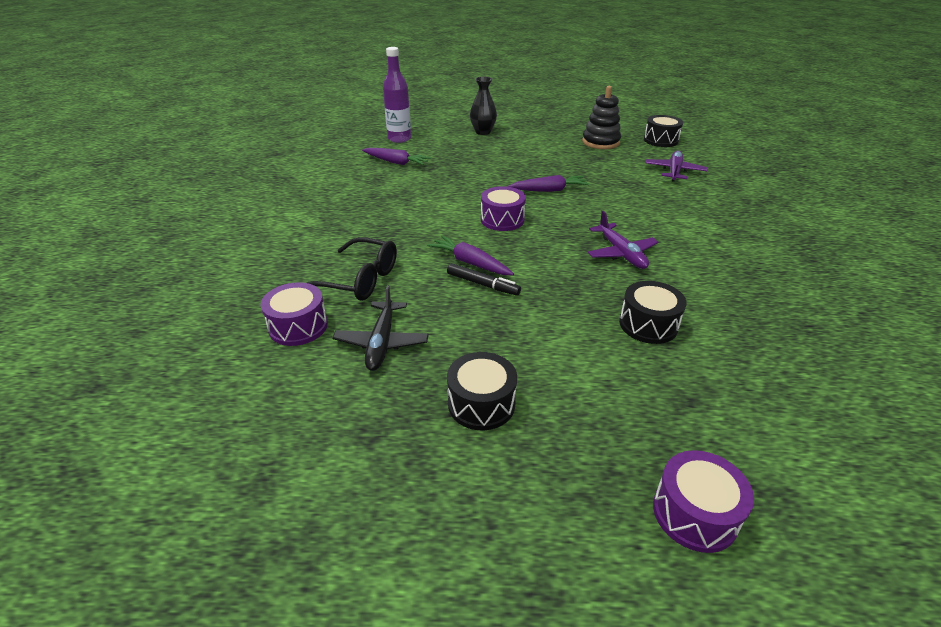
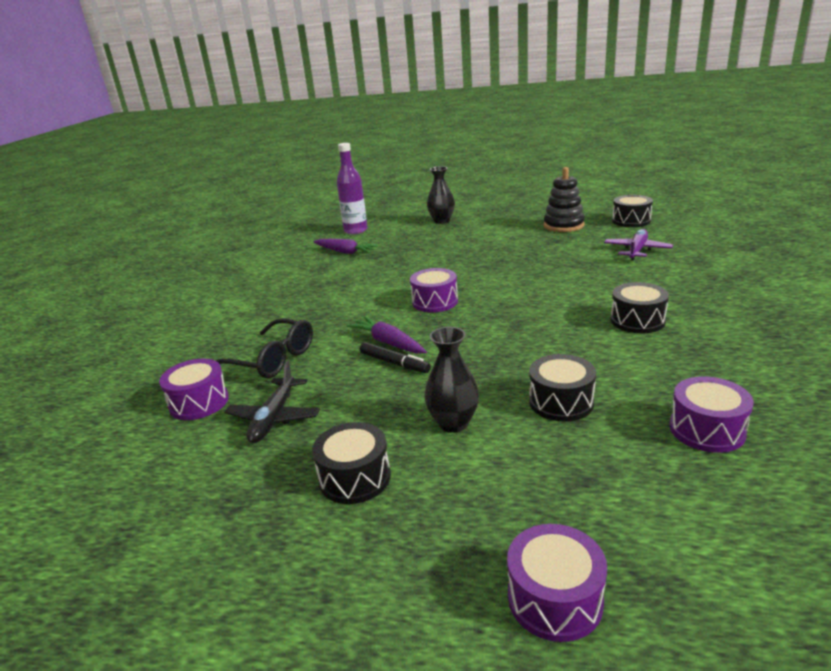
camera: 10 degrees right, 10 degrees down
purple carrot [508,175,589,192] -> none
purple plane [588,211,658,269] -> none
none -> black vase [424,327,479,433]
none -> black drum [611,282,669,333]
none -> purple drum [670,376,754,453]

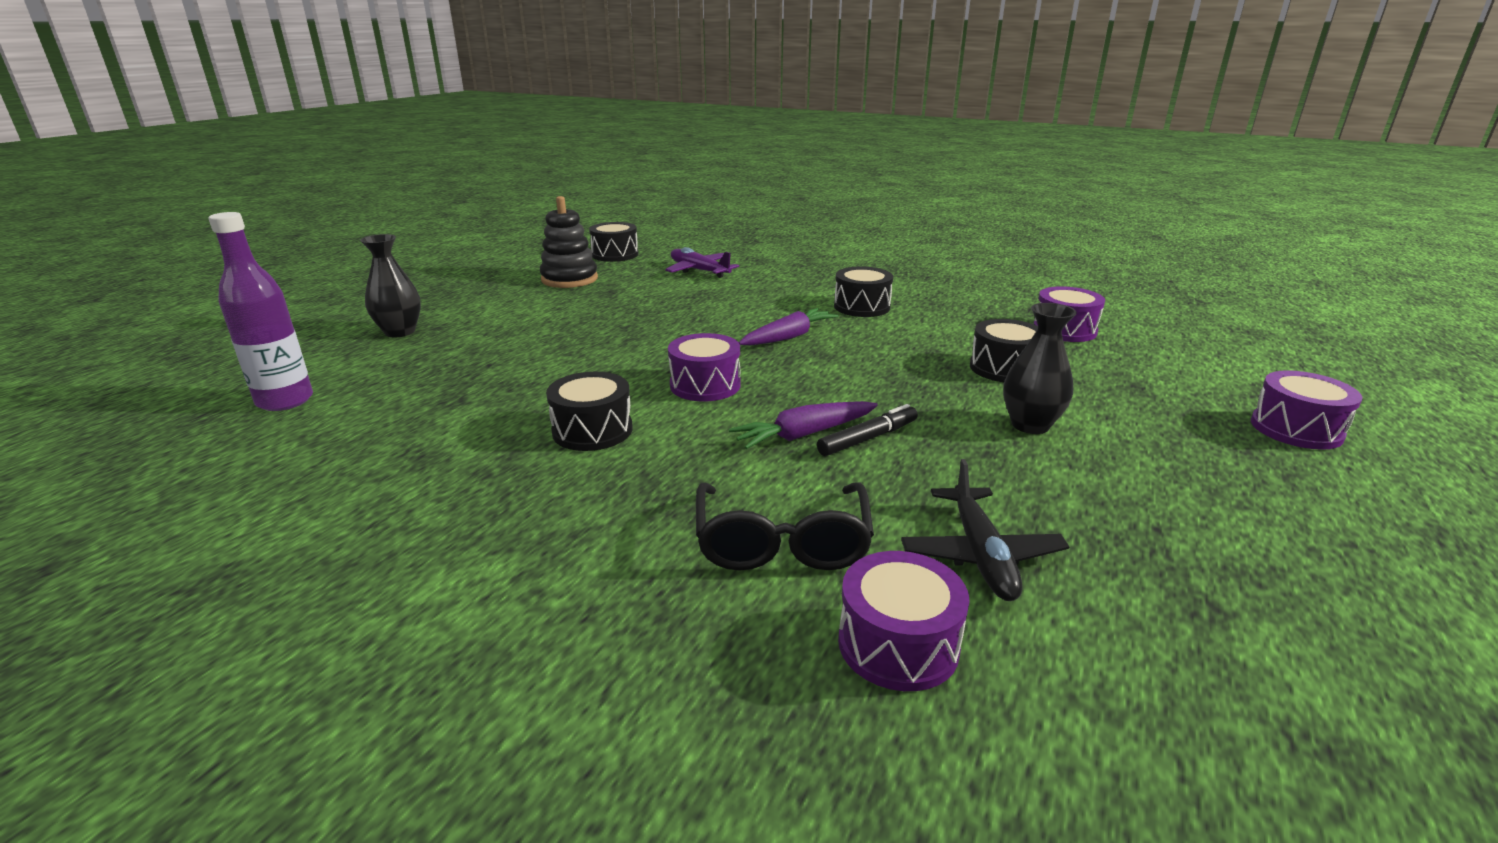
camera: 75 degrees left, 0 degrees up
black glasses [216,319,313,378] -> black glasses turned 135 degrees clockwise [696,482,874,570]
black plane [224,361,320,443] -> black plane turned 60 degrees clockwise [901,459,1069,601]
black drum [312,422,391,504] -> black drum moved to [546,372,633,451]
purple carrot [313,239,379,254] -> purple carrot moved to [739,308,839,346]

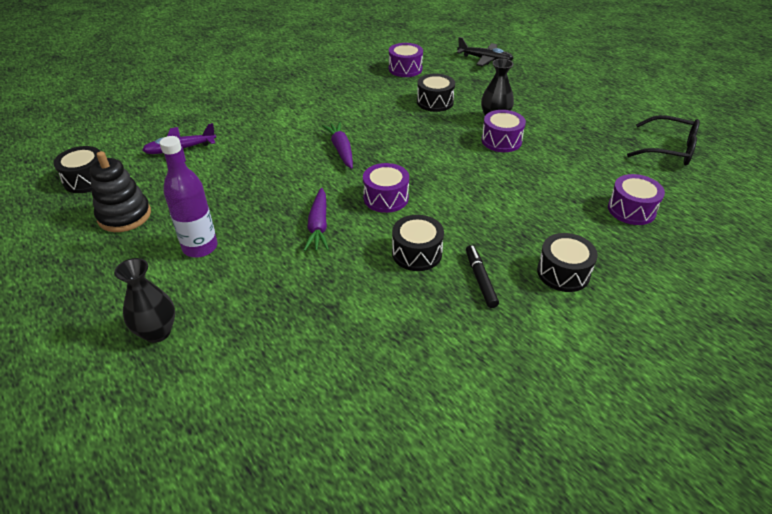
camera: 65 degrees left, 15 degrees up
purple bottle [208,212,313,411] -> purple bottle moved to [160,136,217,257]
black glasses [696,482,874,570] -> black glasses moved to [627,115,700,166]
purple carrot [729,401,878,449] -> purple carrot moved to [304,188,329,251]
black marker [817,404,918,456] -> black marker moved to [466,245,499,308]
black drum [834,266,893,317] -> black drum moved to [537,233,598,292]
black plane [901,459,1069,601] -> black plane moved to [457,37,514,67]
purple drum [1251,370,1363,450] -> purple drum moved to [481,110,526,152]

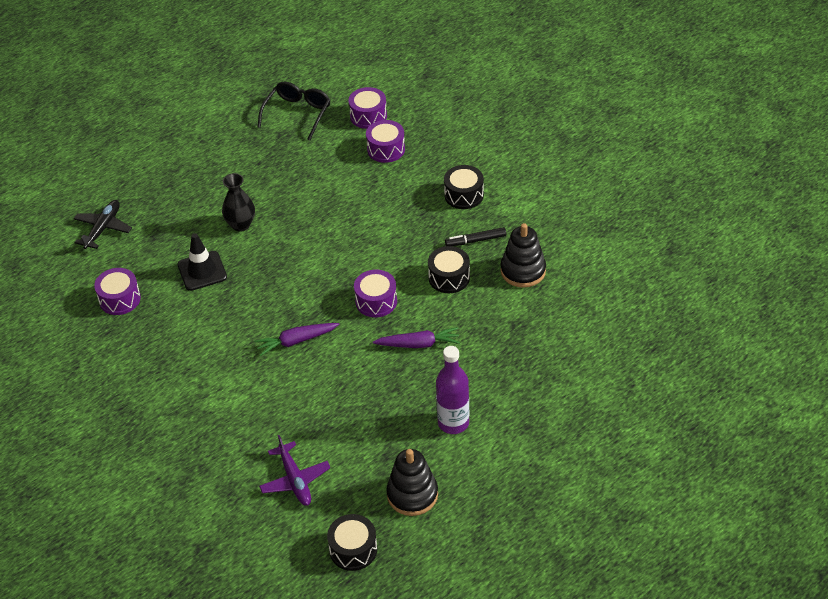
camera: 90 degrees left, 5 degrees up
black vase [114,258,175,343] -> none
black drum [417,74,455,112] -> black traffic cone [177,233,227,291]
purple drum [481,110,526,152] -> purple drum moved to [348,87,387,129]
none -> black stacking toy [500,223,546,288]

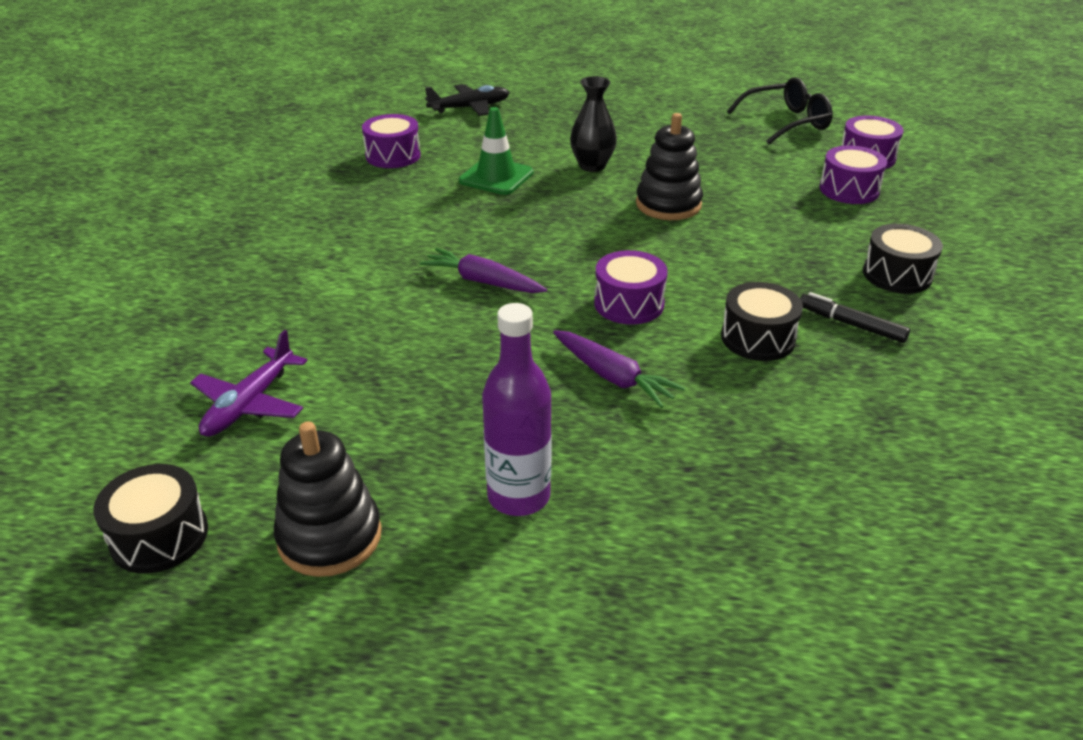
camera: 45 degrees right, 10 degrees down
black traffic cone [177,233,227,291] -> green traffic cone [459,107,534,195]
black stacking toy [500,223,546,288] -> black stacking toy moved to [636,113,703,220]

